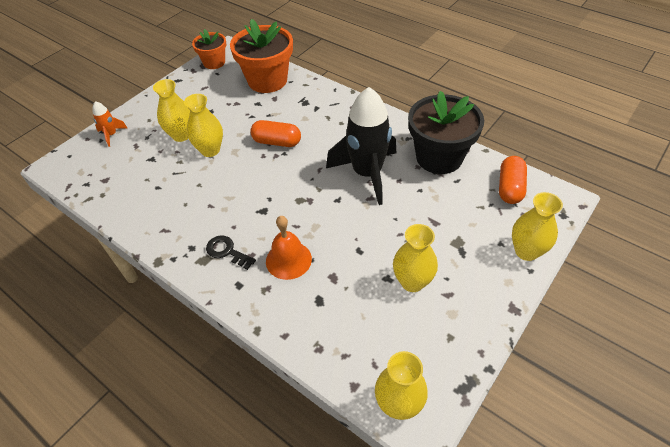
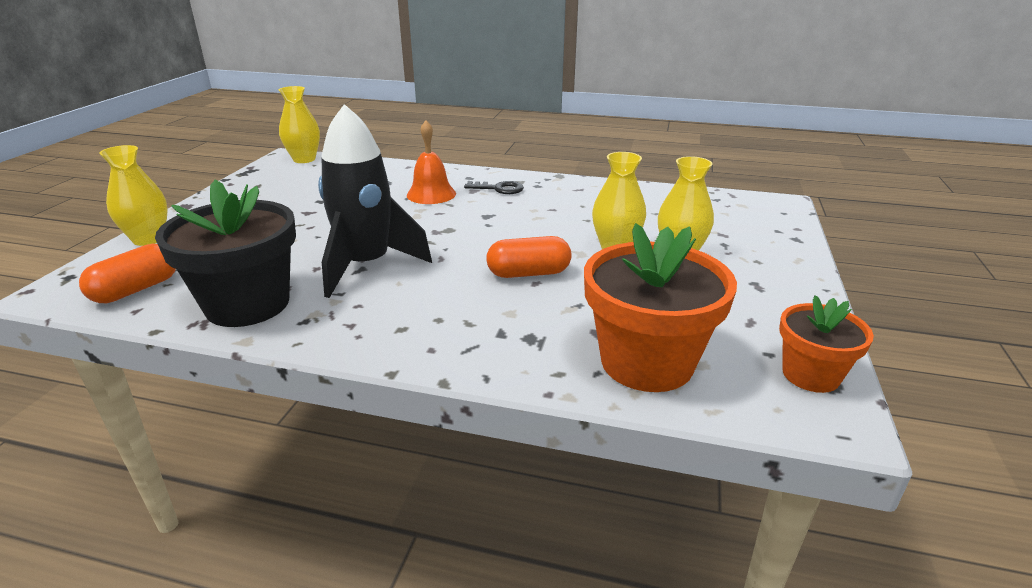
camera: 155 degrees right, 20 degrees down
orange rocket [93,101,127,147] -> none
yellow vase [393,224,438,292] -> none
orange capsule [499,156,527,204] -> orange capsule turned 45 degrees clockwise [79,244,176,303]

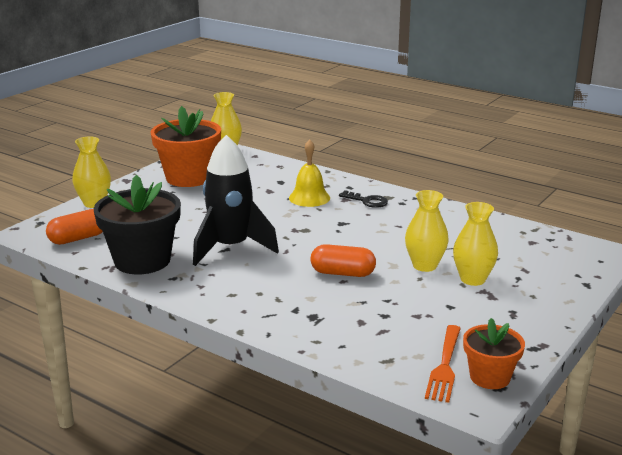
camera: 20 degrees right, 5 degrees down
orange bell [407,120,456,204] -> yellow bell [289,139,330,207]
orange flower pot [584,223,737,392] -> orange flower pot moved to [150,106,221,187]
none -> orange fork [425,325,461,403]

